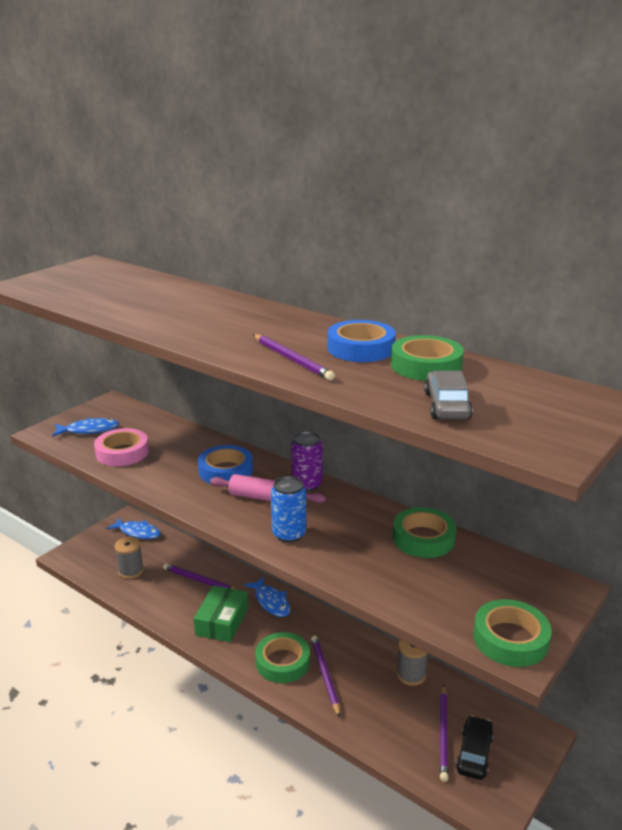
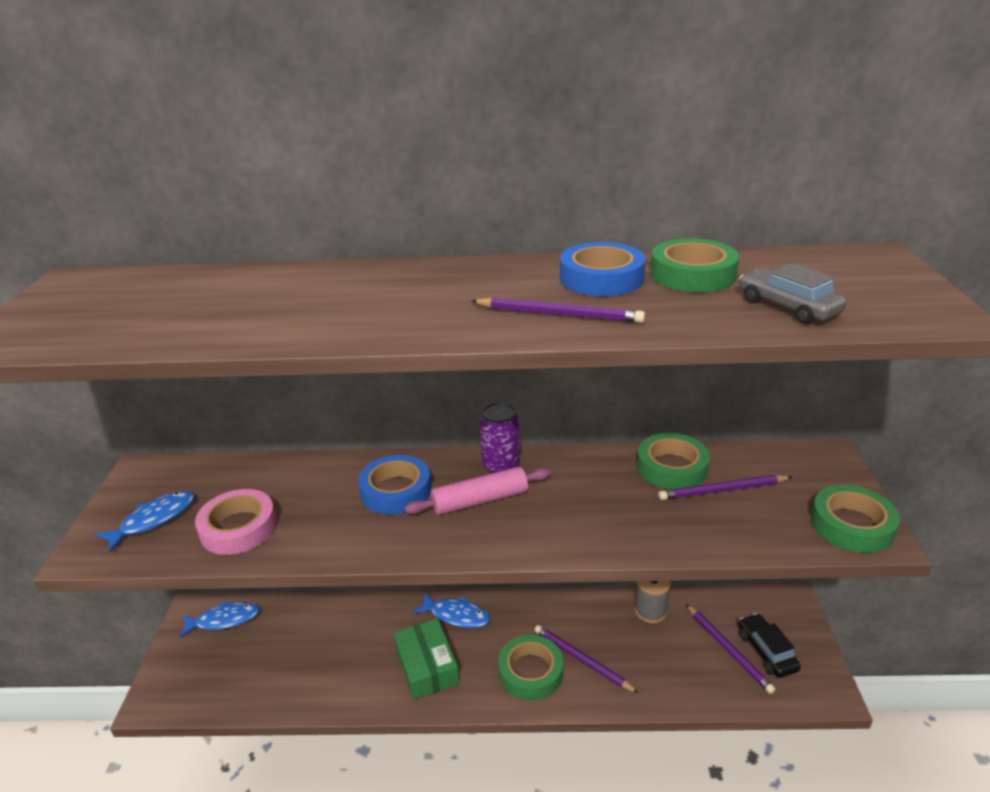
camera: 35 degrees left, 5 degrees up
grey spool [114,537,144,579] -> none
purple pencil [163,564,237,590] -> purple pencil moved to [658,475,792,500]
blue can [271,476,306,543] -> none

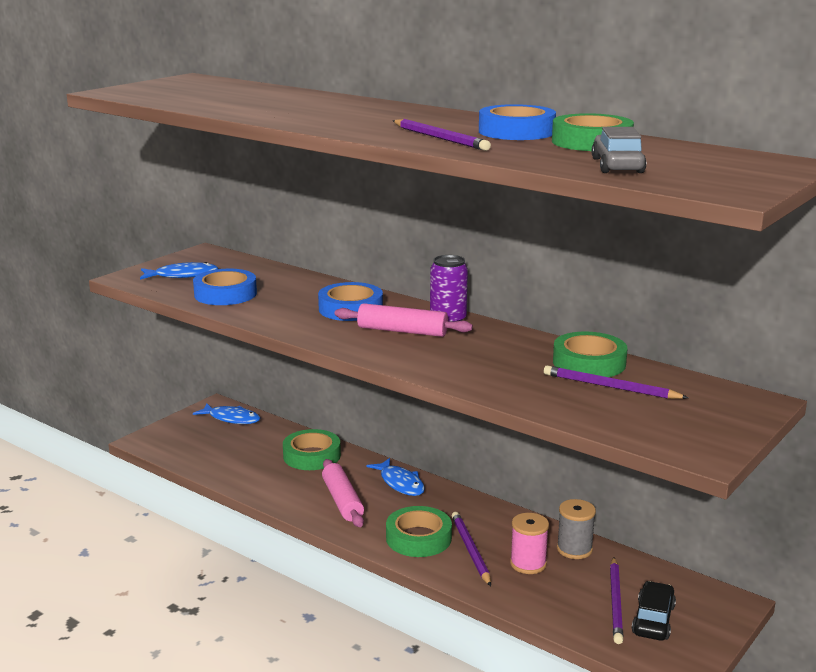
camera: 35 degrees right, 10 degrees down
pink tape [195,489,277,555] -> blue tape [193,269,257,305]
green box [394,618,459,700] -> pink rolling pin [322,459,364,527]
green tape [811,485,900,553] -> green tape moved to [283,429,341,470]
none -> pink spool [510,513,549,574]

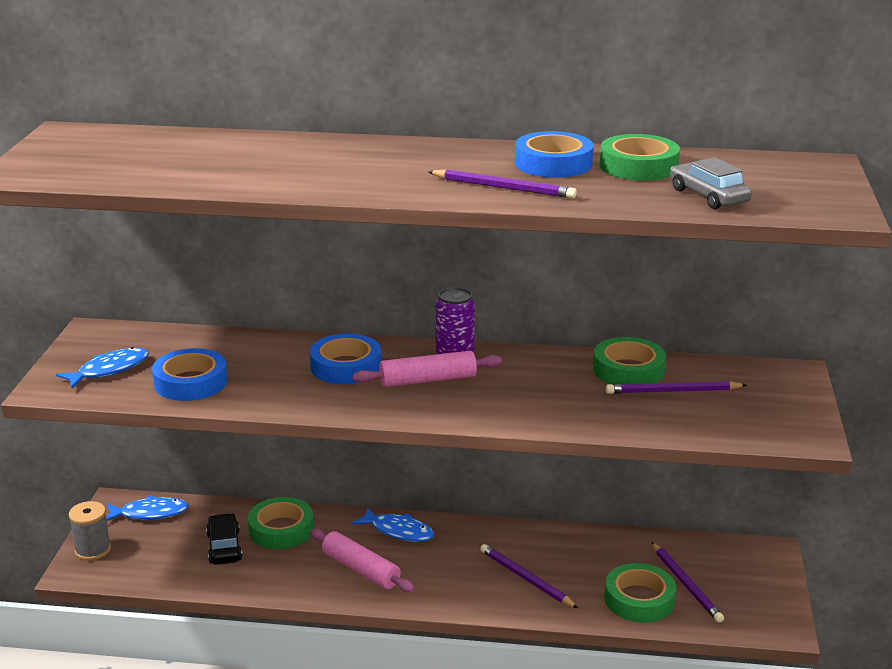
camera: 30 degrees left, 5 degrees up
green tape [386,506,452,557] -> green tape moved to [604,563,676,622]
pink spool [510,513,549,574] -> none
grey spool [557,499,596,559] -> grey spool moved to [69,501,111,561]
black car [632,581,676,641] -> black car moved to [206,513,242,565]

